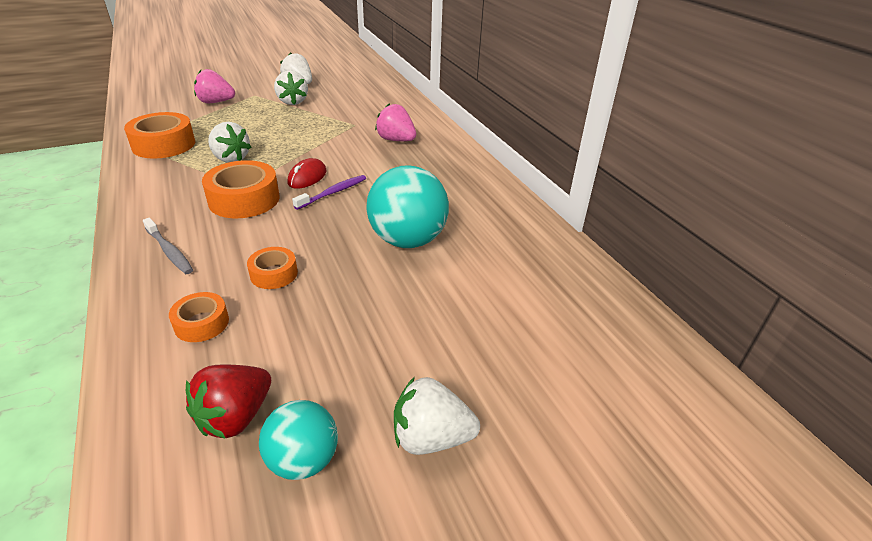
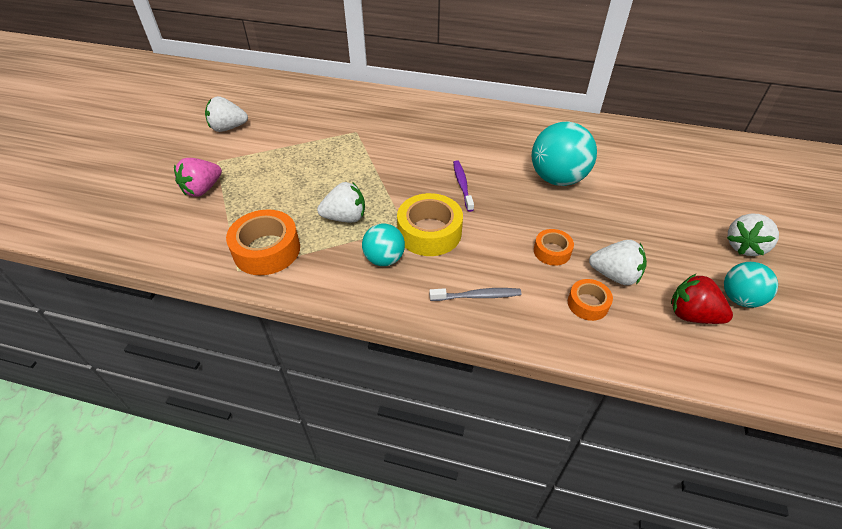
camera: 50 degrees left, 10 degrees up
red strawberry [186,365,271,439] -> red strawberry turned 135 degrees clockwise [671,274,733,324]
orange tape [202,160,280,218] -> yellow tape [397,193,463,256]
white strawberry [274,71,308,105] -> white strawberry moved to [589,240,647,285]
red mouse [288,158,326,189] -> none
pink strawberry [375,103,416,141] -> none
none -> turquoise ball [362,224,405,266]

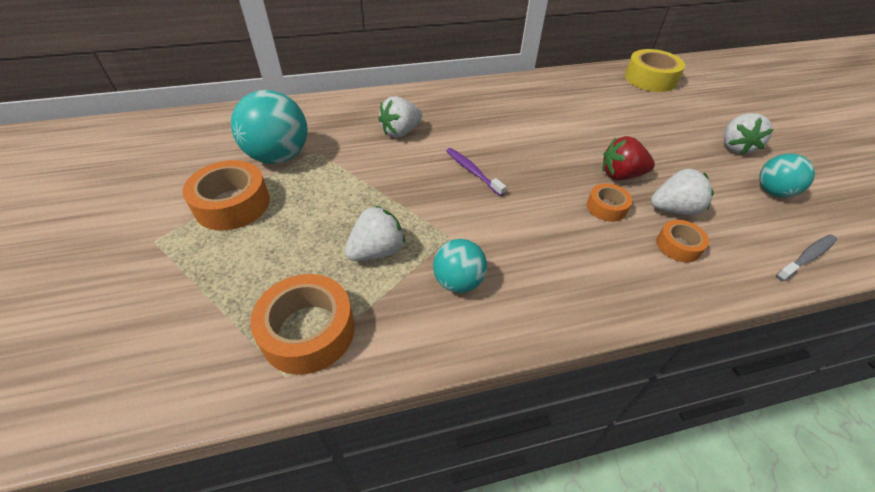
camera: 30 degrees left, 0 degrees up
pink strawberry [174,158,222,197] -> none
white strawberry [205,96,248,132] -> white strawberry moved to [378,96,422,138]
yellow tape [397,193,463,256] -> yellow tape moved to [625,49,685,92]
grey toothbrush [429,288,522,301] -> grey toothbrush moved to [776,234,837,281]
turquoise ball [532,121,597,186] -> turquoise ball moved to [231,90,307,164]
red strawberry [671,274,733,324] -> red strawberry moved to [603,136,655,180]
none -> orange tape [182,160,270,231]

